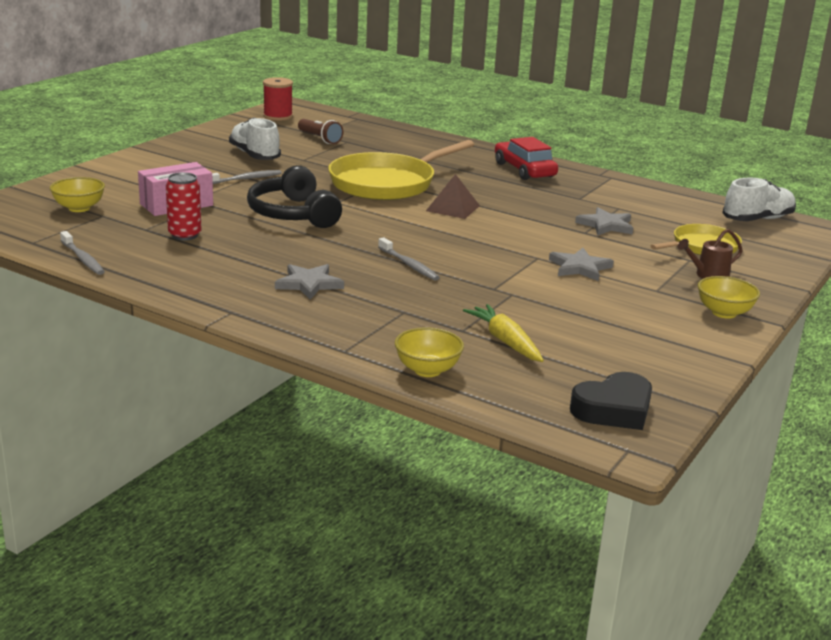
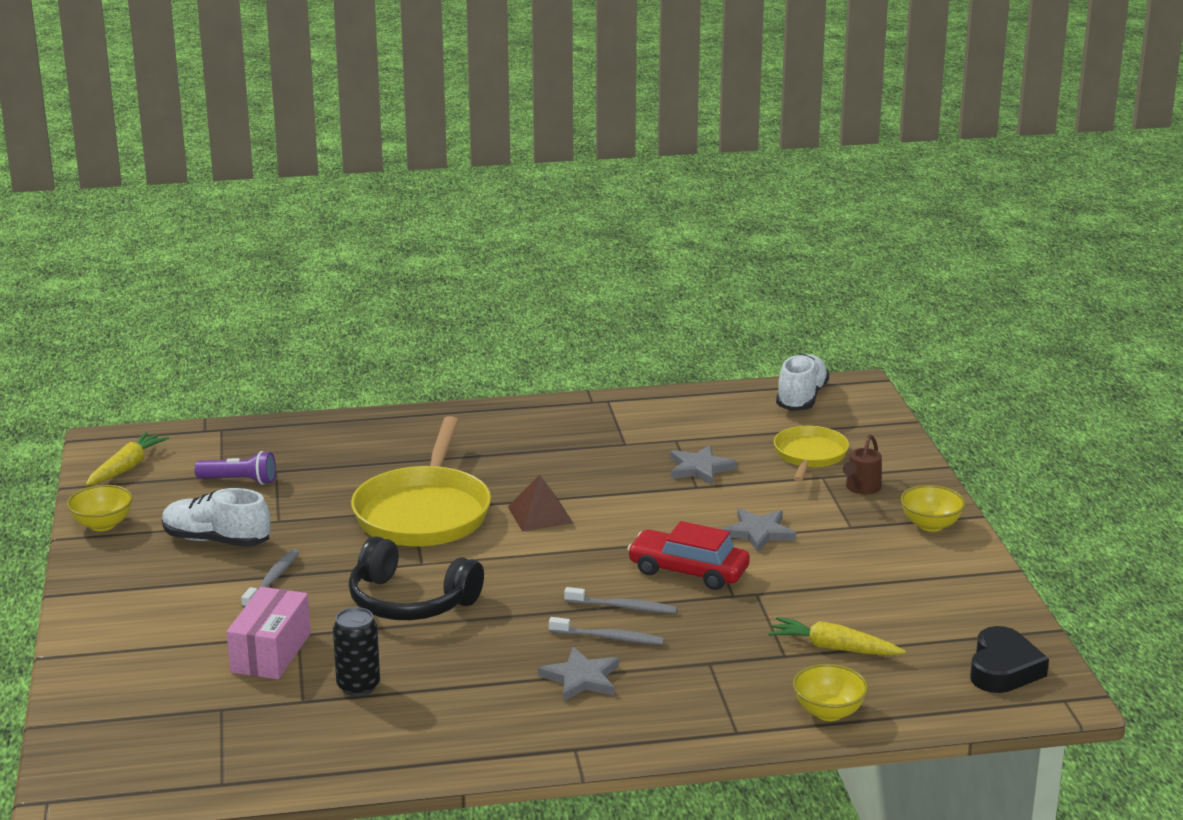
camera: 40 degrees left, 0 degrees up
yellow bowl [50,177,105,212] -> yellow bowl moved to [67,485,133,531]
grey toothbrush [60,231,105,275] -> grey toothbrush moved to [549,617,664,645]
red can [166,172,201,240] -> black can [333,607,380,696]
red spool [263,77,293,121] -> yellow carrot [86,432,169,486]
brown flashlight [298,119,343,144] -> purple flashlight [194,451,276,485]
red car [495,137,558,180] -> red car moved to [627,521,750,590]

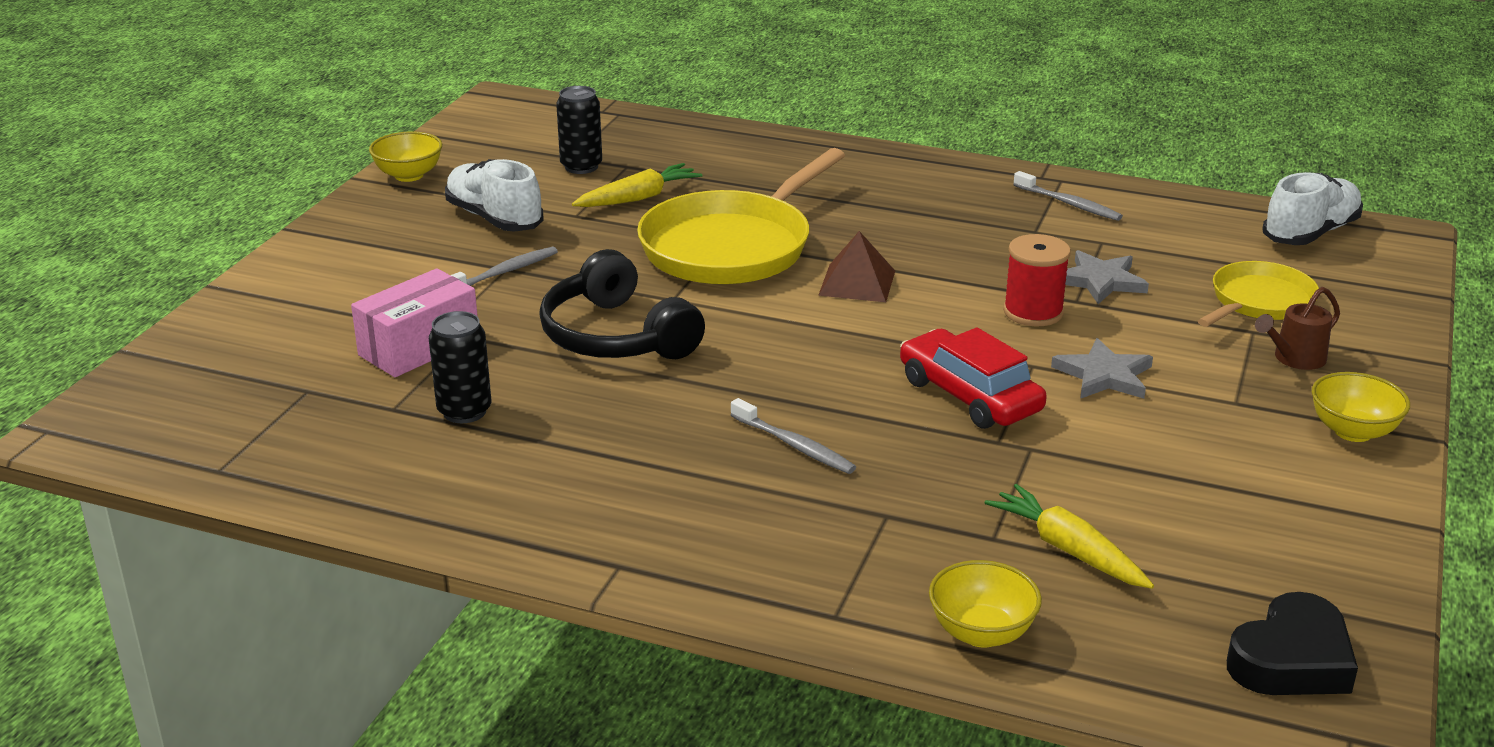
camera: 30 degrees right, 5 degrees up
yellow carrot [86,432,169,486] -> yellow carrot moved to [572,163,702,207]
purple flashlight [194,451,276,485] -> black can [556,86,602,174]
grey star [538,647,619,702] -> none
grey toothbrush [564,587,677,614] -> grey toothbrush moved to [1013,171,1123,221]
none -> red spool [1003,234,1071,326]

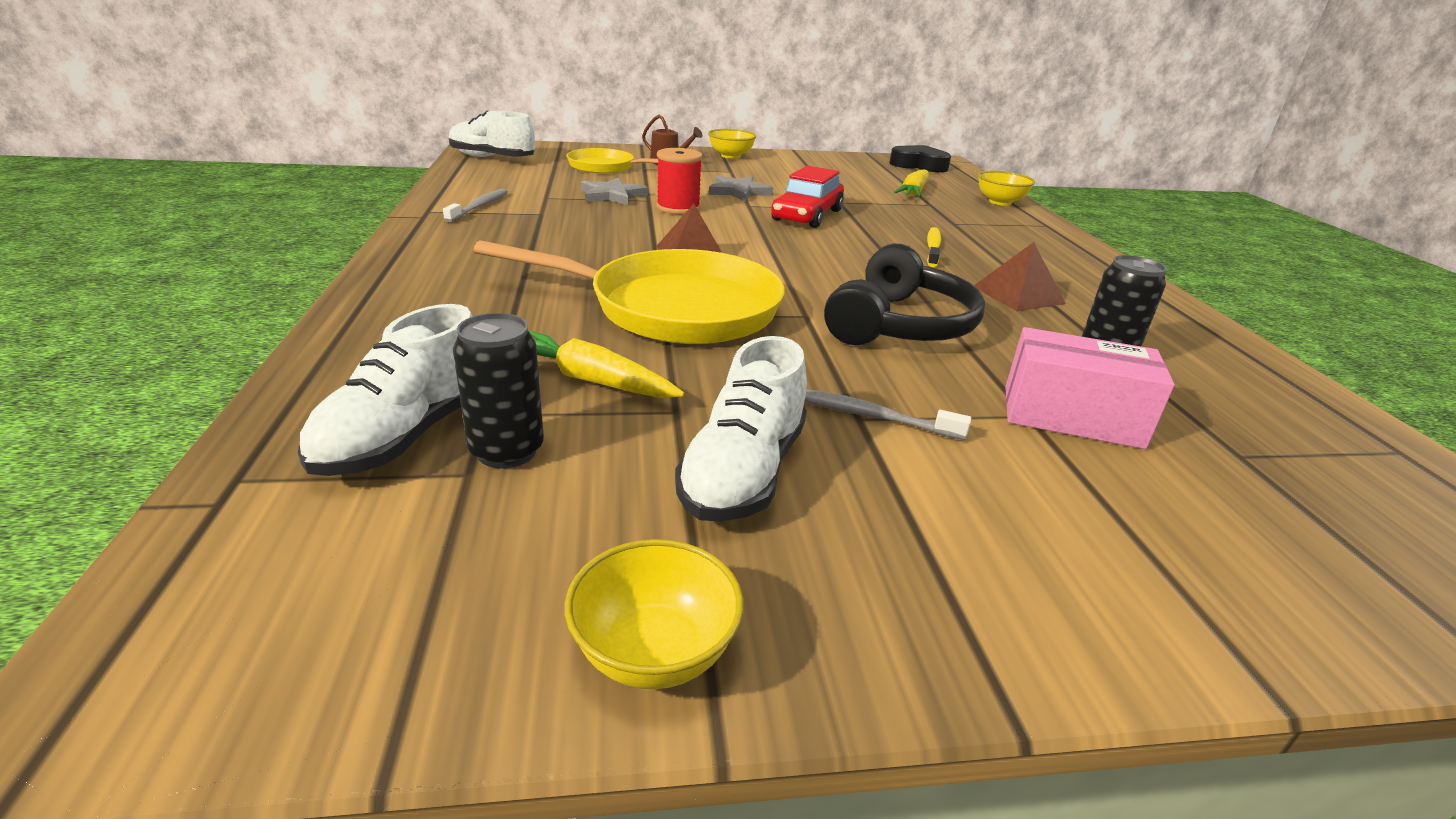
camera: 120 degrees left, 0 degrees up
grey toothbrush [731,398,856,474] -> yellow toothbrush [927,227,941,267]
none -> white shoe [298,304,473,476]
none -> brown pyramid [974,242,1066,311]

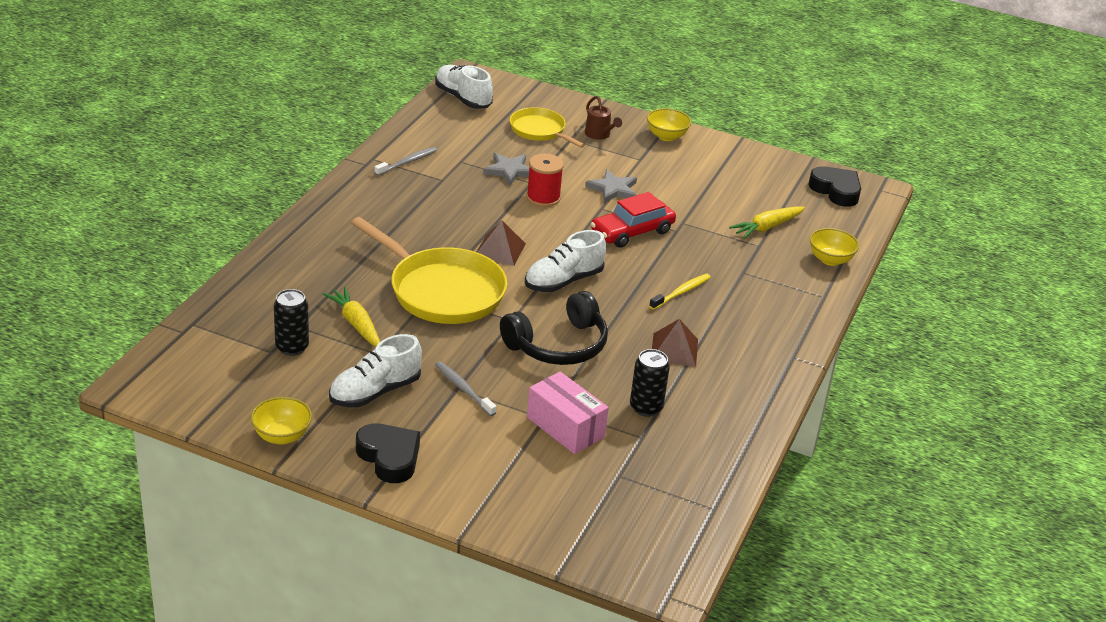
camera: 30 degrees right, 5 degrees up
white shoe [298,304,473,476] -> white shoe moved to [525,230,606,292]
none -> black heart [356,423,420,483]

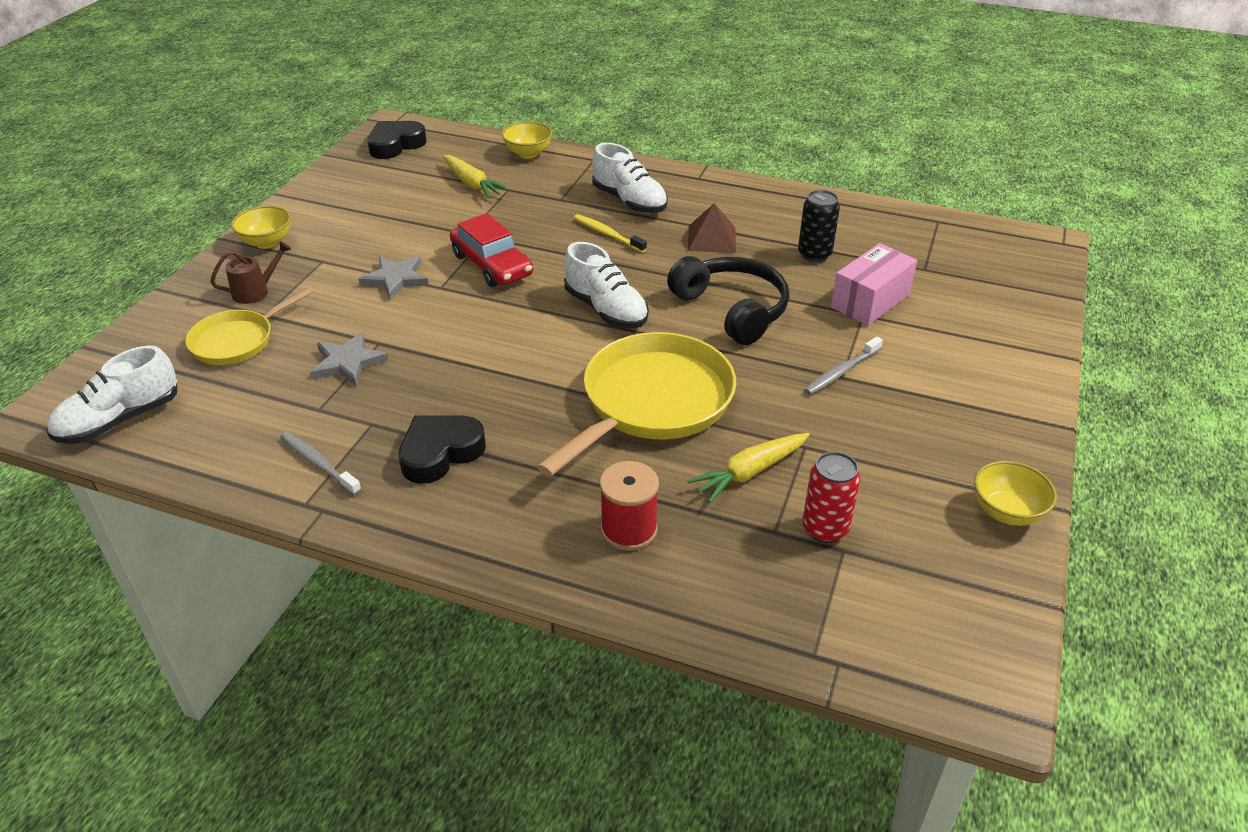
camera: 90 degrees left, 5 degrees up
black can [274,289,309,356] -> red can [802,452,860,543]
white shoe [329,334,422,407] -> white shoe moved to [592,143,668,213]
black heart [356,423,420,483] -> black heart moved to [398,415,486,484]
brown pyramid [477,220,526,266] -> none
red spool [526,153,564,207] -> red spool moved to [600,461,659,551]

